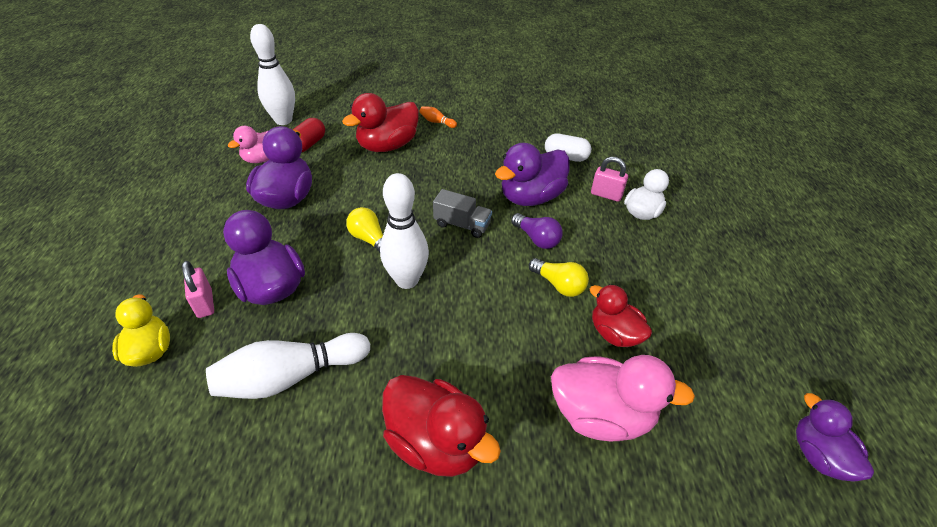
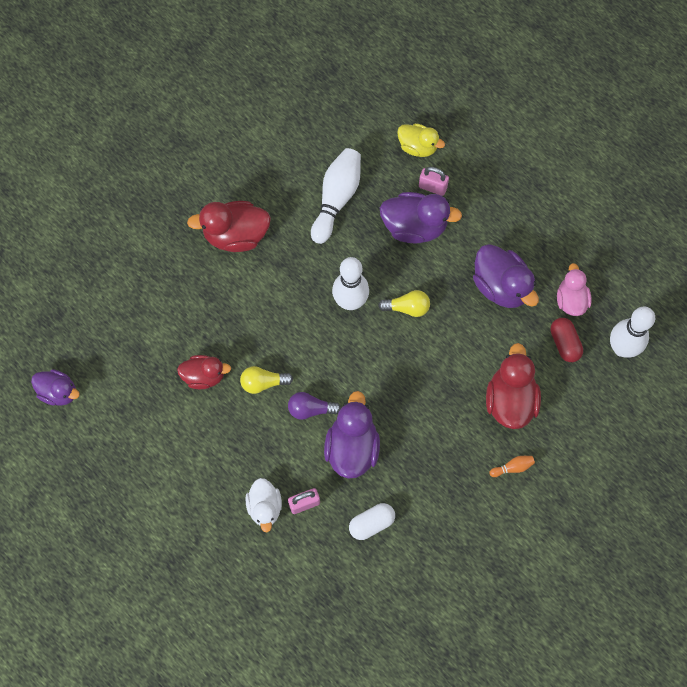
camera: 135 degrees right, 25 degrees up
grey truck [433,189,492,238] -> none
pink duck [551,355,695,441] -> none

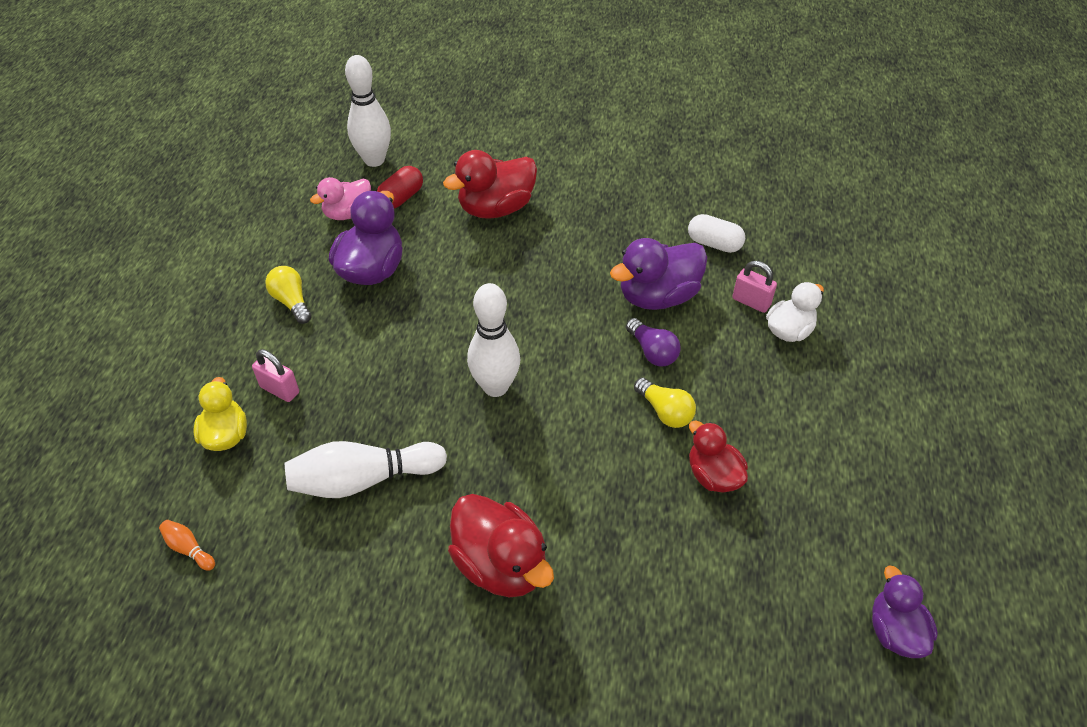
camera: 125 degrees left, 20 degrees down
yellow light bulb [378,290,430,317] -> yellow light bulb moved to [265,266,312,324]
purple duck [380,192,462,244] -> none
pink padlock [419,167,449,196] -> pink padlock turned 45 degrees counterclockwise [252,349,299,402]
orange bowling pin [489,456,535,477] -> orange bowling pin moved to [159,520,215,571]

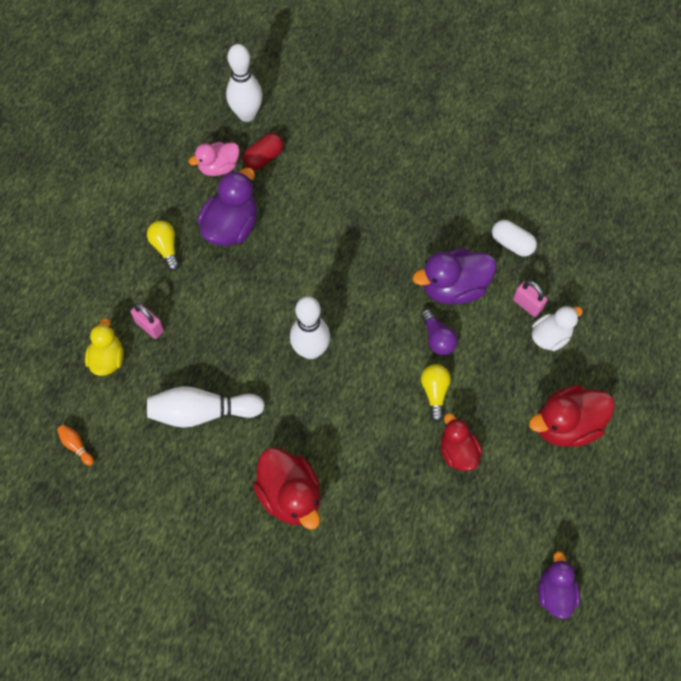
camera: 10 degrees right, 15 degrees up
red duck [443,150,537,219] -> red duck moved to [529,385,615,447]
yellow light bulb [634,378,696,428] -> yellow light bulb turned 150 degrees counterclockwise [421,364,451,422]

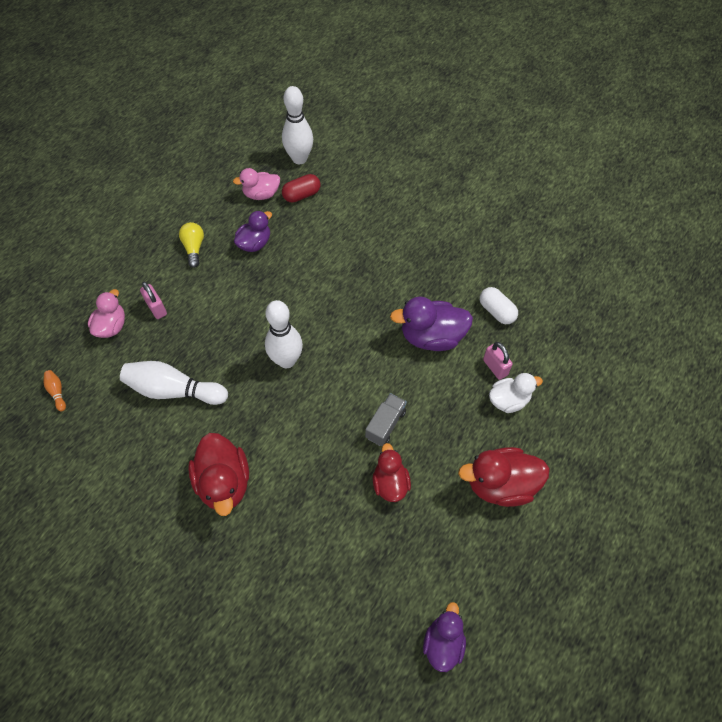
camera: 15 degrees right, 5 degrees down
yellow duck [85,318,124,376] -> pink duck [88,289,125,338]
purple duck [197,168,257,246] -> purple duck [234,211,272,252], size x0.64
purple light bulb [421,309,458,355] -> none
yellow light bulb [421,364,451,422] -> grey truck [365,393,407,446]

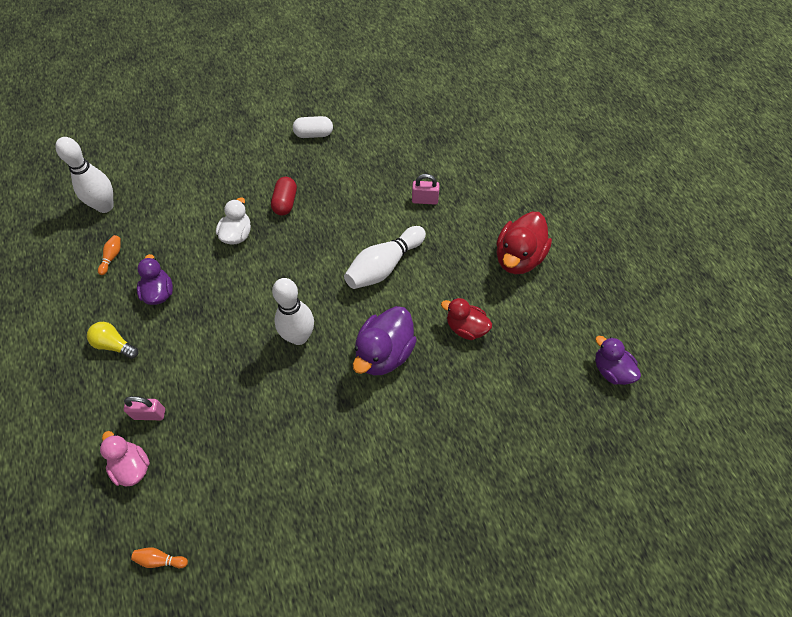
camera: 55 degrees left, 0 degrees up
white bowling pin [120,361,228,405] -> white bowling pin moved to [344,226,426,289]
red duck [188,433,249,516] -> none
pink duck [233,168,280,200] -> orange bowling pin [98,235,121,275]
red capsule [282,174,320,203] -> red capsule moved to [271,177,297,215]
grey truck [365,393,407,446] -> none
purple duck [390,297,473,351] -> purple duck moved to [353,306,417,376]
white capsule [480,287,518,324] -> white capsule moved to [293,116,333,138]
white duck [489,373,543,413] -> white duck moved to [216,197,251,245]

